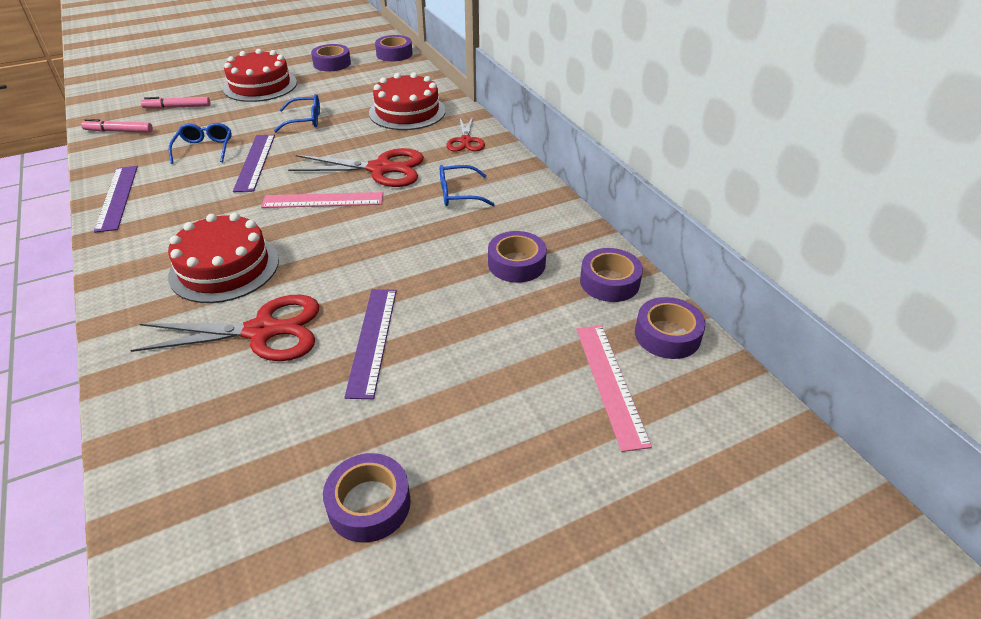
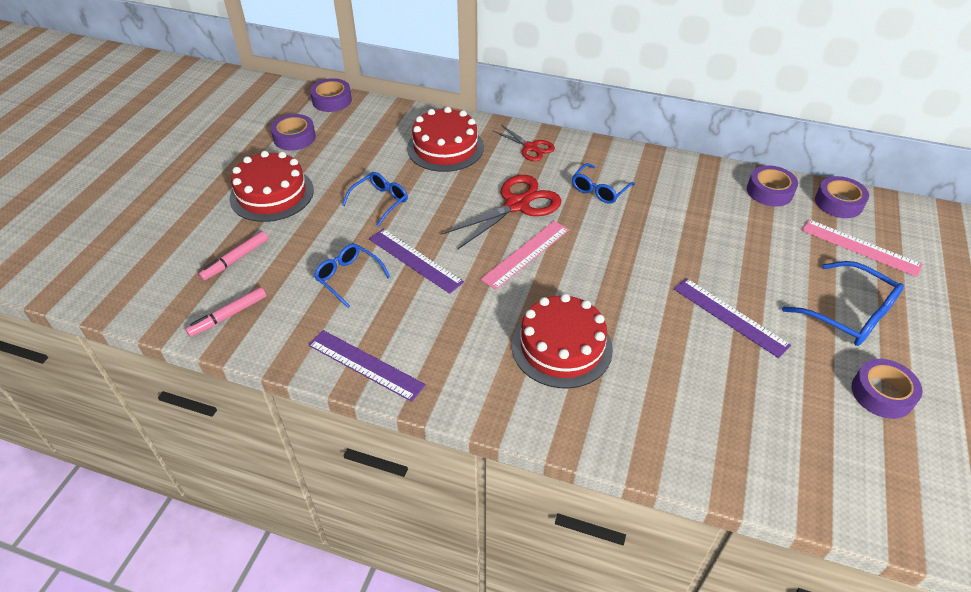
camera: 45 degrees left, 5 degrees up
red scissors [130,295,320,361] -> none
purple tape [488,231,547,283] -> none
none -> blue glasses [782,261,904,346]

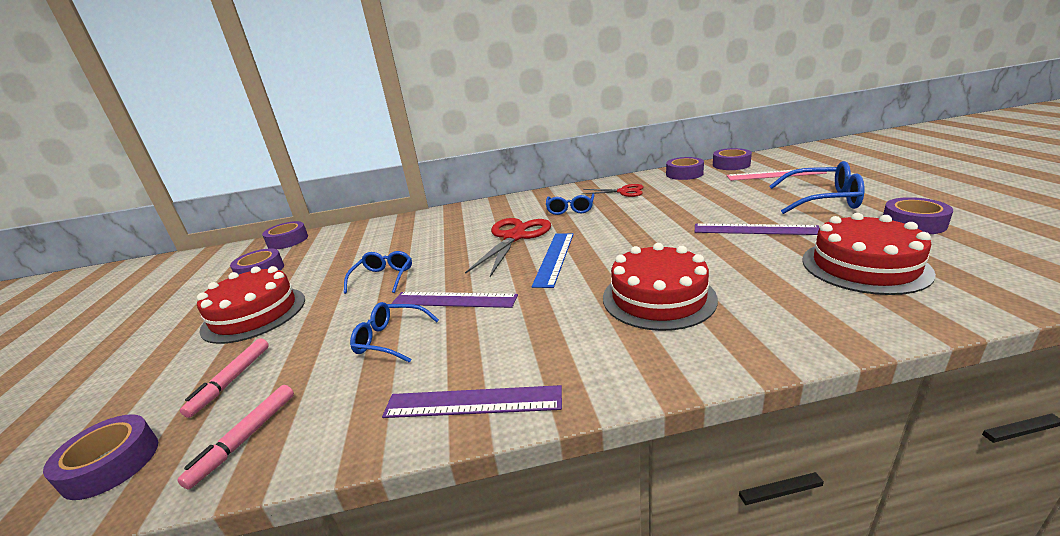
camera: 25 degrees left, 20 degrees down
red cake [407,107,484,172] -> red cake moved to [802,213,936,295]
pink ruler [480,221,569,290] -> blue ruler [532,233,574,288]
red scissors [492,124,555,161] -> red scissors moved to [582,184,644,197]
none -> purple tape [43,414,158,500]

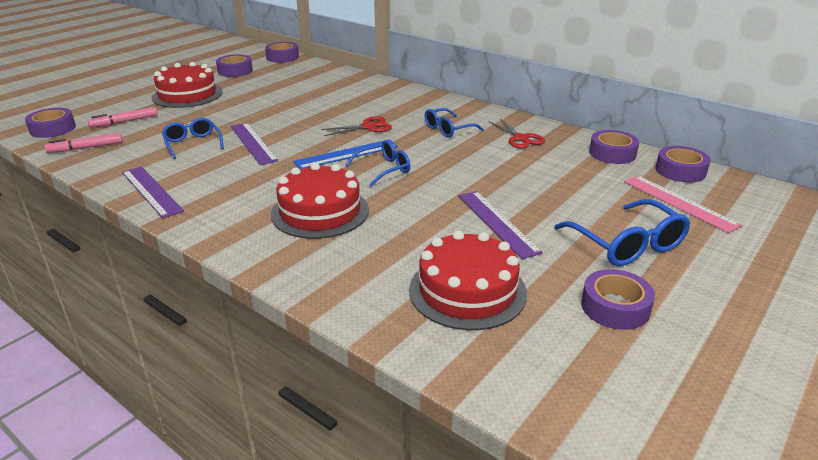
camera: 45 degrees right, 5 degrees up
blue glasses [344,251,412,294] -> blue glasses moved to [346,140,410,187]
red scissors [465,218,551,277] -> red scissors [321,116,392,136], size x0.59

